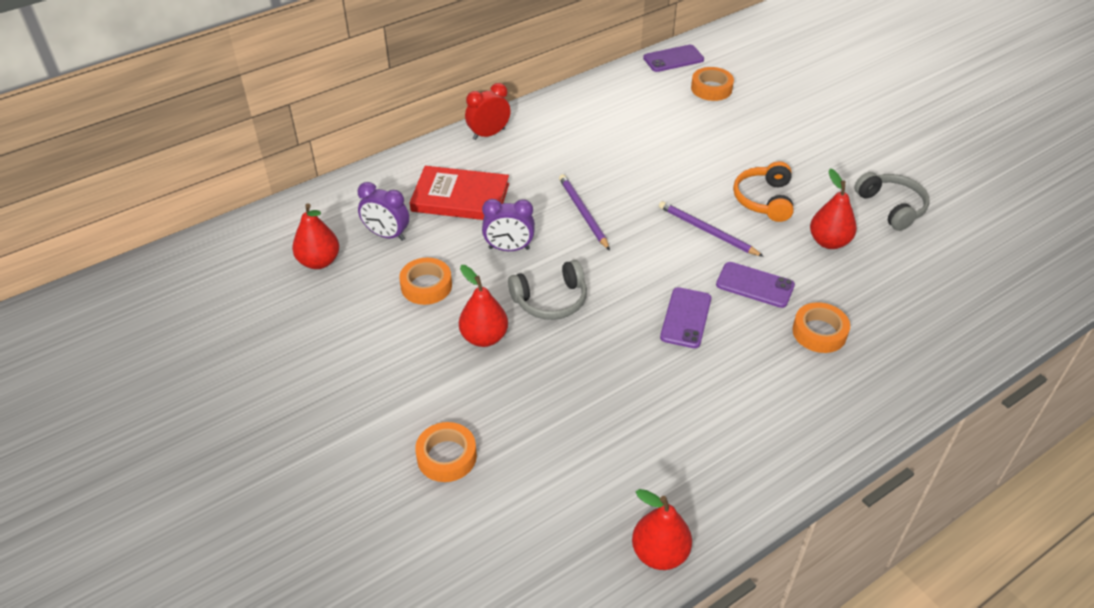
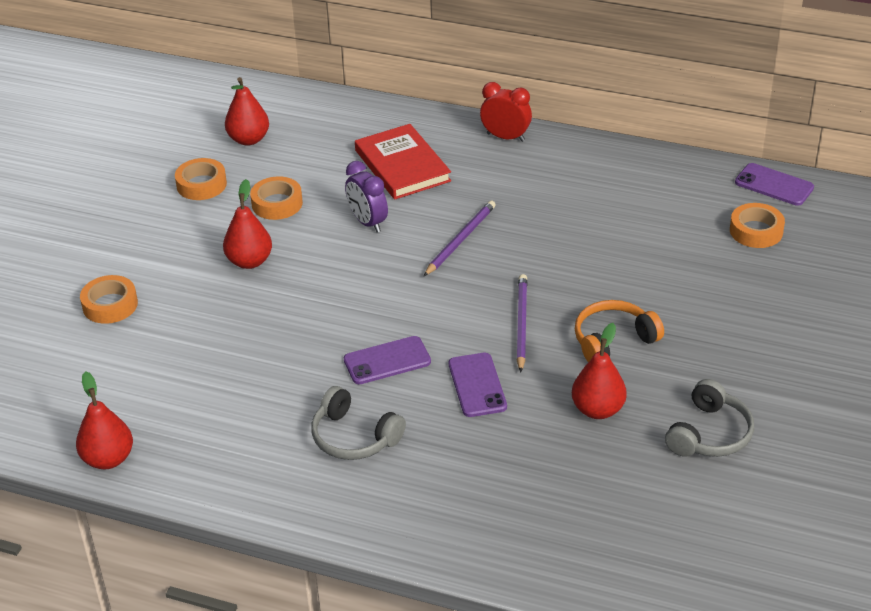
camera: 55 degrees right, 5 degrees down
purple clock [358,182,409,241] -> none
grey headphones [508,260,587,320] -> grey headphones moved to [311,386,406,460]
orange tape [792,302,850,353] -> orange tape moved to [175,158,227,200]

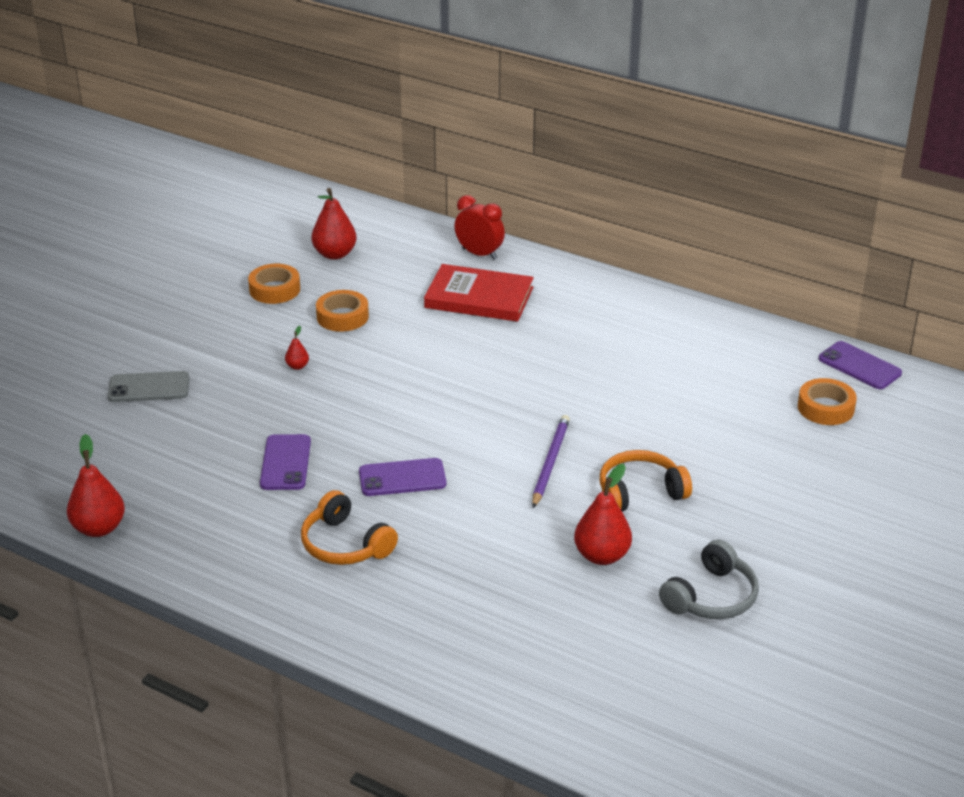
camera: 10 degrees right, 5 degrees down
orange tape [80,275,138,324] -> grey phone [108,371,190,402]
red pear [223,179,272,269] -> red pear [285,326,309,370], size x0.48
grey headphones [311,386,406,460] -> orange headphones [301,490,398,565]
purple clock [345,161,388,233] -> none
red book [355,124,451,200] -> red book turned 60 degrees counterclockwise [424,264,534,322]
purple pencil [424,201,496,276] -> none
purple phone [449,353,507,417] -> purple phone moved to [260,434,311,490]
red clock [480,82,532,142] -> red clock moved to [454,195,505,260]

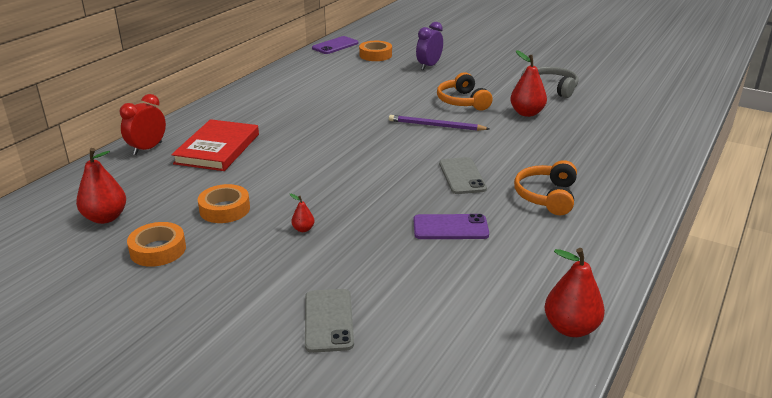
camera: 90 degrees left, 5 degrees down
orange headphones [301,490,398,565] -> orange headphones turned 150 degrees clockwise [514,160,577,215]
purple phone [359,458,446,496] -> grey phone [439,157,487,194]
none -> purple clock [416,22,443,70]

